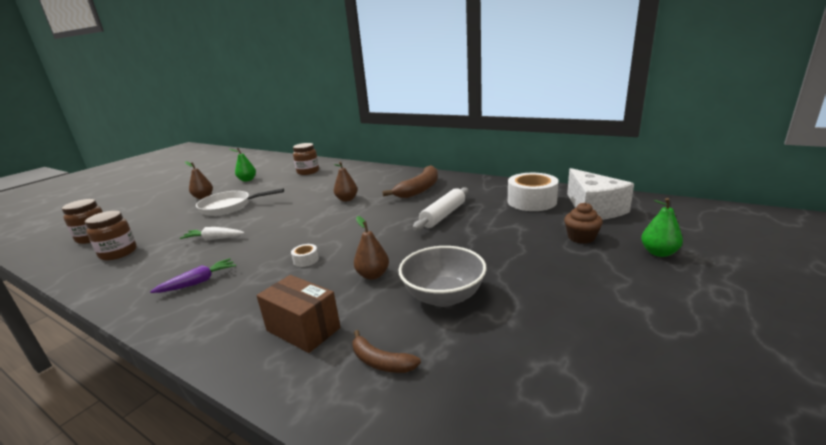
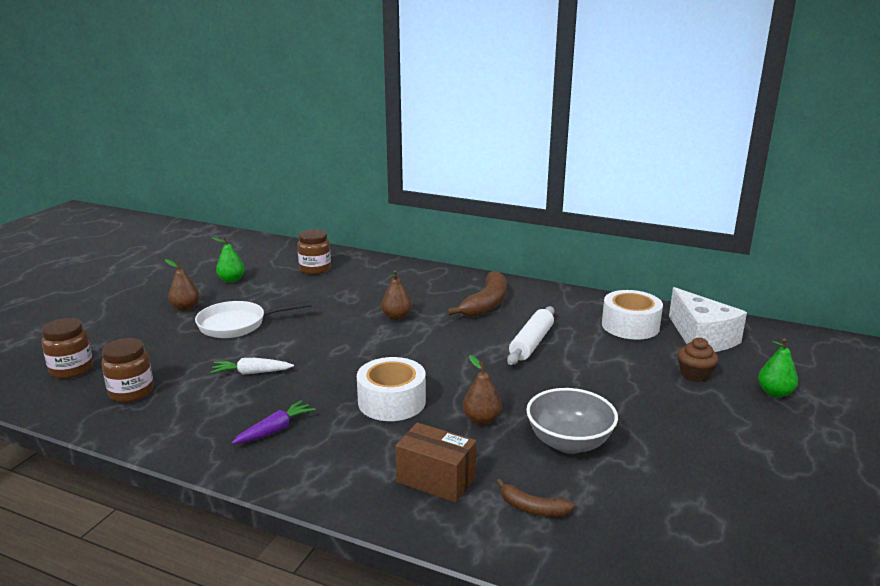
camera: 10 degrees left, 0 degrees up
white tape [291,244,319,267] -> white tape [357,357,426,421], size x2.29

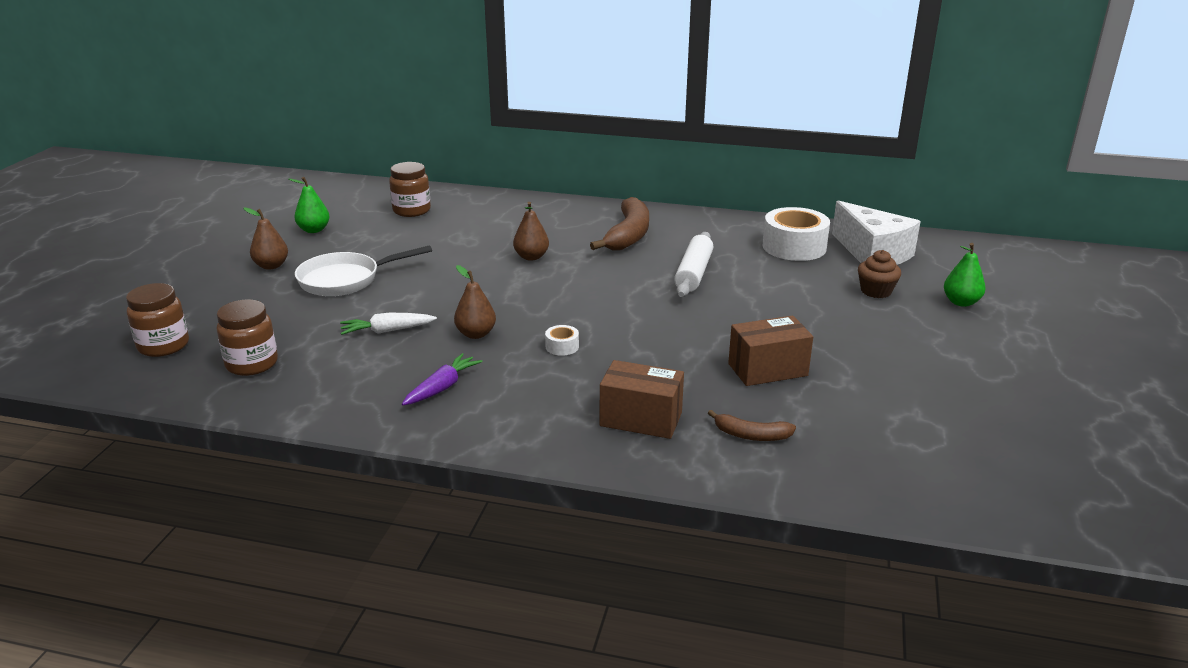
camera: 10 degrees left, 5 degrees up
white tape [357,357,426,421] -> white tape [545,325,579,356], size x0.44
brown pear [463,355,502,425] -> brown pear moved to [454,265,496,339]
grey bowl [526,388,618,454] -> brown box [728,316,813,386]

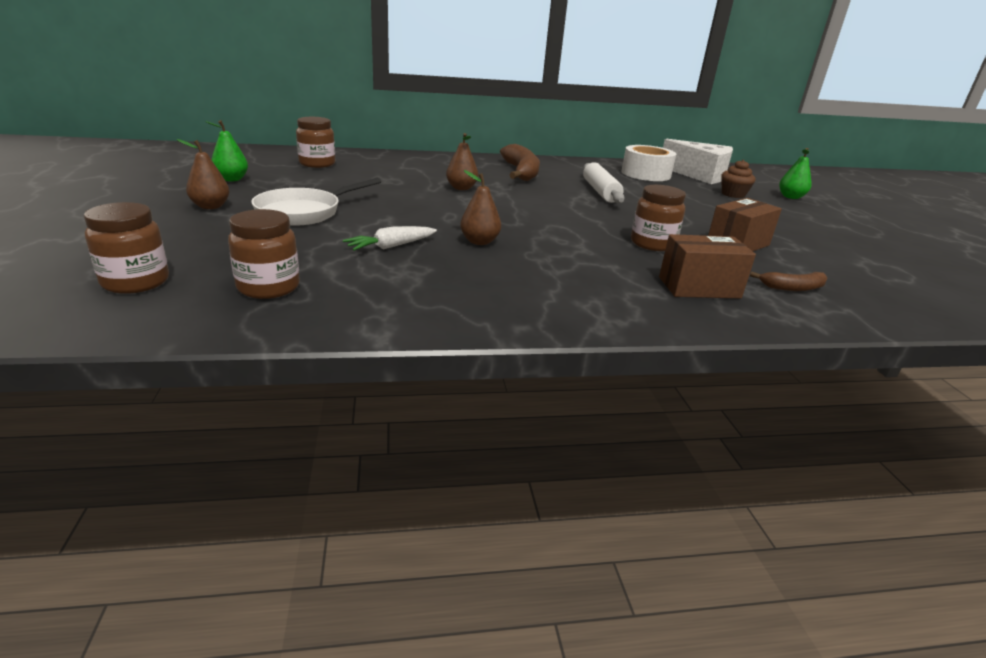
camera: 25 degrees left, 0 degrees up
purple carrot [402,353,483,405] -> none
white tape [545,325,579,356] -> none
none -> brown jar [631,185,686,251]

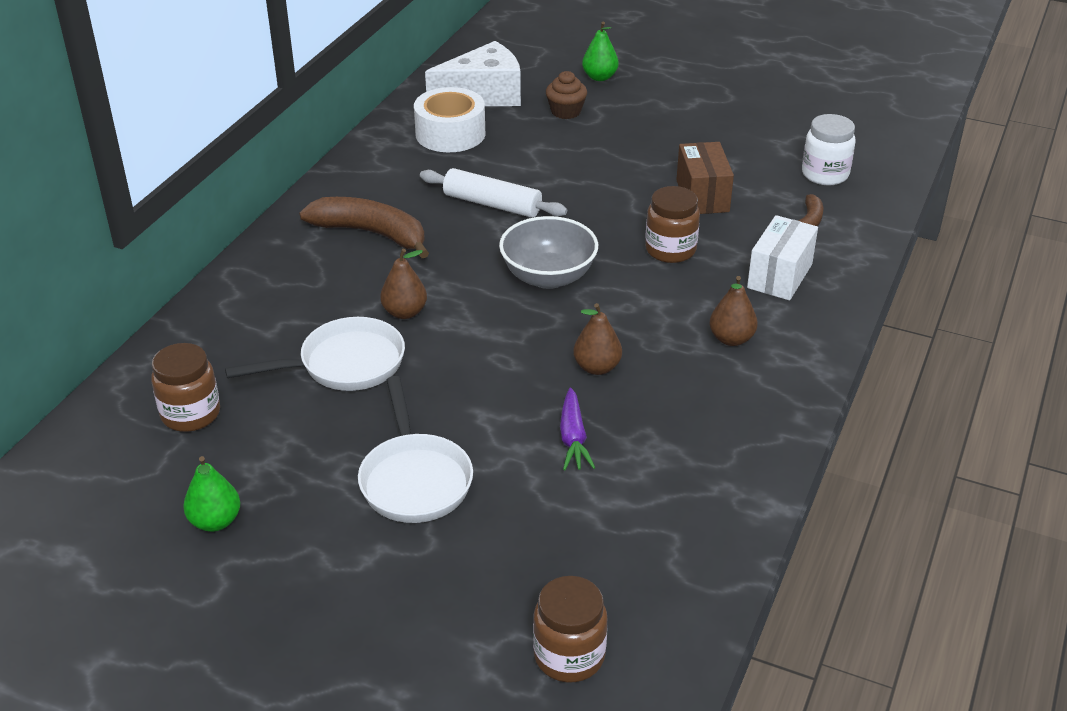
camera: 55 degrees left, 10 degrees up
brown pear [177,139,229,209] -> brown pear moved to [709,276,758,346]
brown jar [228,209,300,299] -> none
white carrot [343,226,437,251] -> purple carrot [560,388,595,470]
brown box [659,234,756,299] -> white box [747,215,818,300]
none -> white pan [225,317,405,391]
none -> grey bowl [499,216,598,289]
none -> white jar [802,114,855,185]

